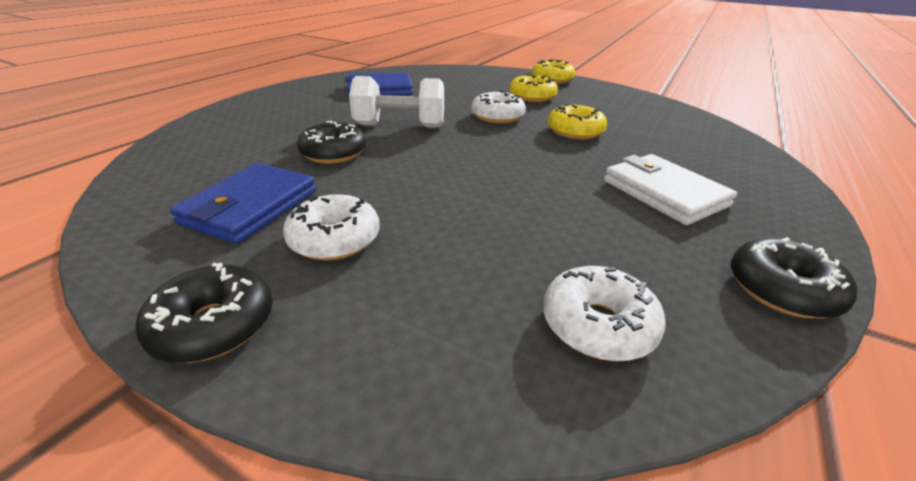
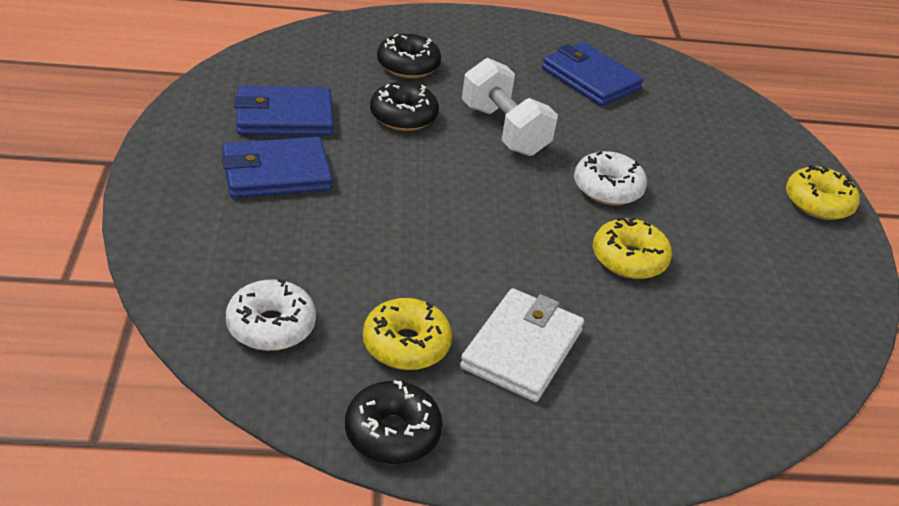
camera: 55 degrees right, 5 degrees up
black donut [135,263,273,363] -> black donut moved to [377,33,441,78]
white donut [283,194,380,261] -> blue wallet [222,137,333,198]
yellow donut [509,74,558,102] -> yellow donut moved to [363,298,452,370]

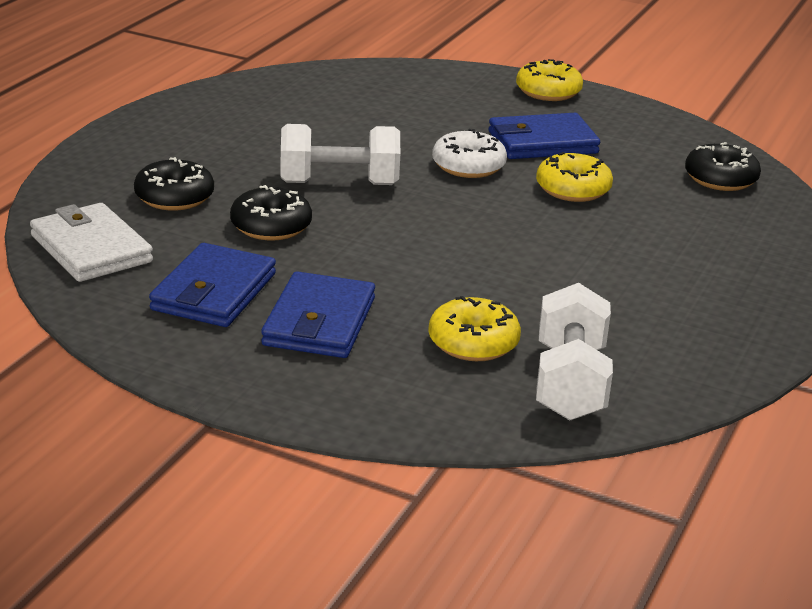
camera: 60 degrees left, 10 degrees down
white donut [226,279,316,351] -> white dumbbell [536,283,613,421]
black donut [345,380,443,464] -> black donut moved to [685,142,761,191]
yellow donut [363,298,452,370] -> yellow donut moved to [428,296,521,361]
white wallet [460,288,584,402] -> white wallet moved to [30,203,153,282]
blue wallet [542,42,643,106] -> blue wallet moved to [489,113,600,159]

